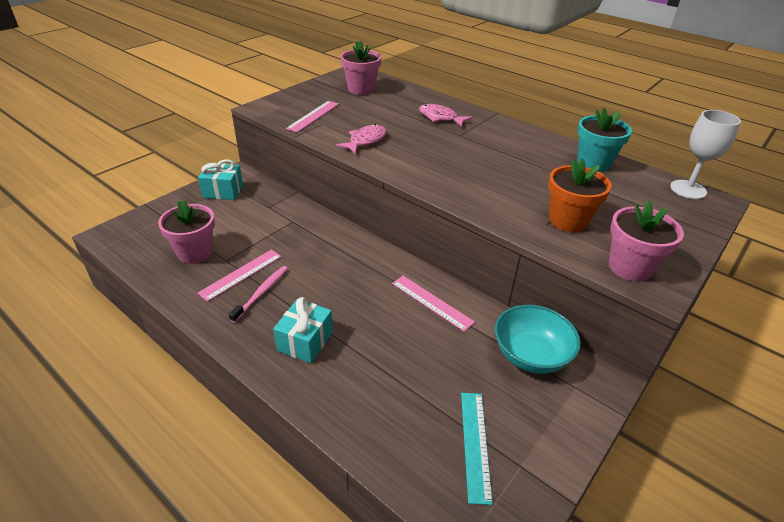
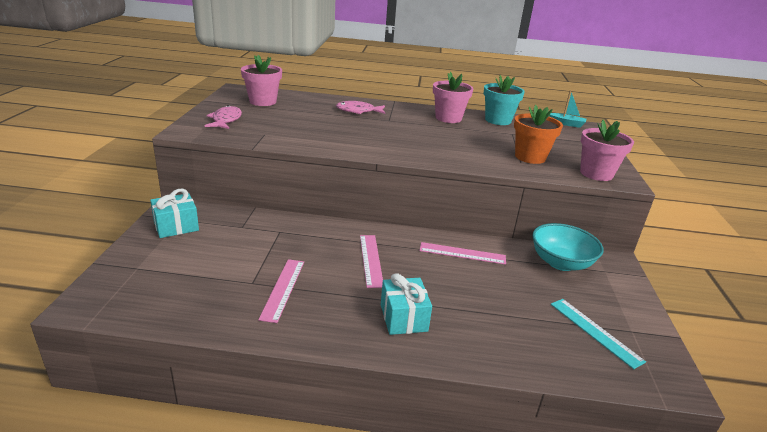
camera: 35 degrees left, 10 degrees down
pink flower pot [158,200,215,264] -> pink flower pot moved to [433,72,474,123]
pink toothbrush [228,266,288,322] -> none
pink ruler [286,101,339,132] -> pink ruler moved to [360,235,383,288]
pink fish [336,124,386,154] -> pink fish moved to [205,105,242,129]
white goblet [670,110,741,199] -> turquoise boat [549,90,586,128]

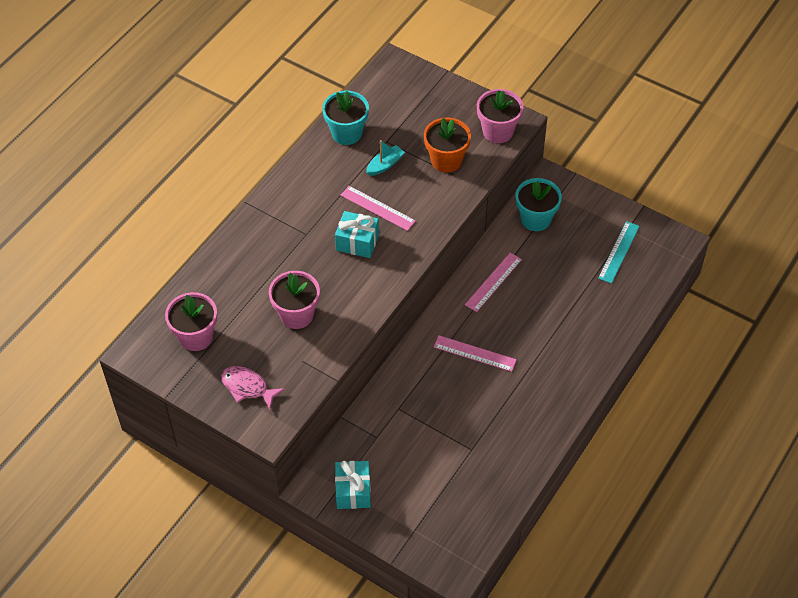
camera: 60 degrees left, 25 degrees up
pink ruler [258,259,304,323] -> pink ruler moved to [340,186,416,231]
pink fish [336,101,385,114] -> none
turquoise gift [381,273,432,335] -> turquoise gift moved to [335,211,379,258]
pink flower pot [433,72,474,123] -> pink flower pot moved to [269,271,320,329]
turquoise bowl [532,223,603,271] -> turquoise flower pot [516,178,562,231]
turquoise boat [549,90,586,128] -> turquoise boat moved to [366,140,405,176]
turquoise ruler [551,299,646,369] -> turquoise ruler turned 60 degrees counterclockwise [598,221,640,284]

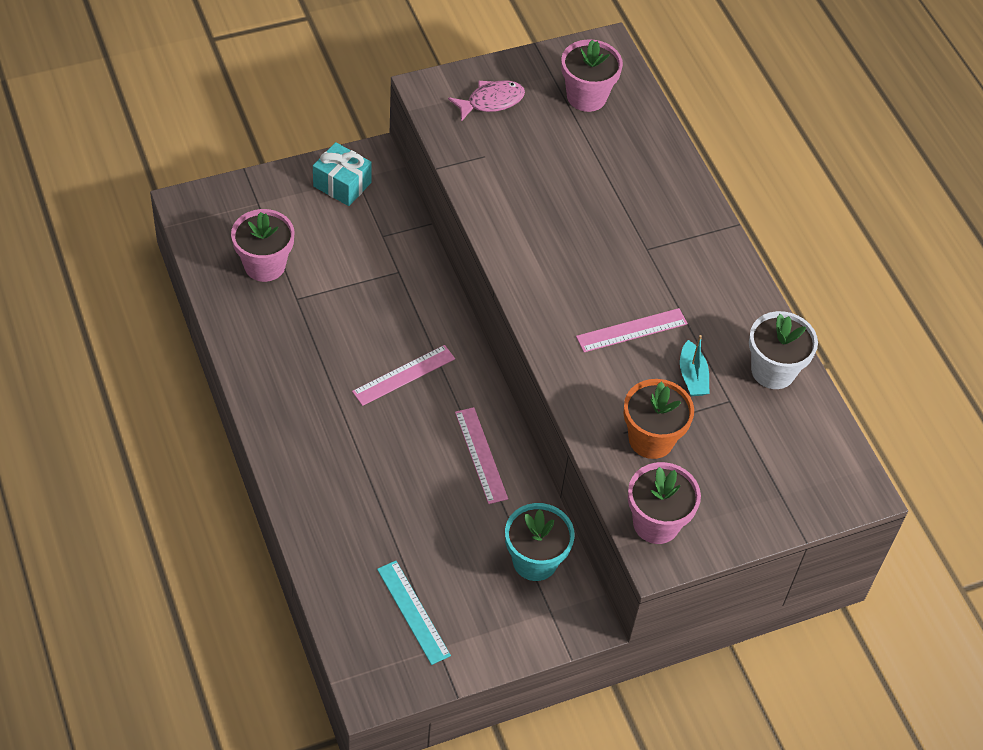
camera: 120 degrees right, 0 degrees up
pink flower pot [269,271,320,329] -> pink flower pot moved to [231,209,295,282]
turquoise flower pot [322,91,369,145] -> white flower pot [749,311,818,389]
turquoise gift [335,211,379,258] -> none

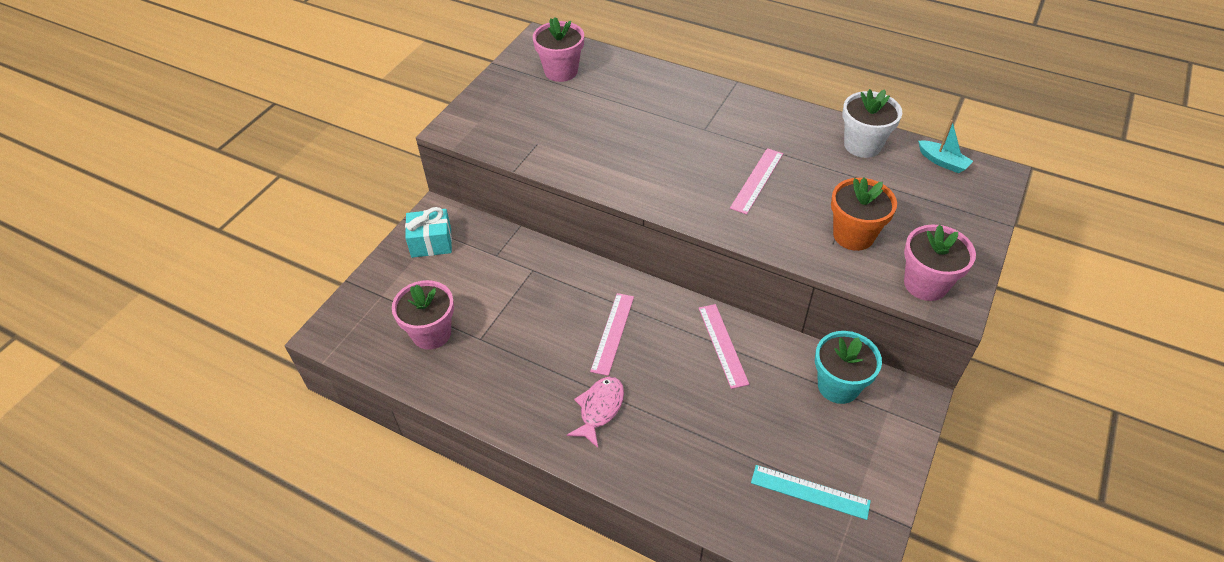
camera: 35 degrees left, 5 degrees down
pink fish [448,80,525,122] -> pink fish moved to [567,377,624,448]
pink ruler [455,407,508,504] -> pink ruler turned 45 degrees clockwise [699,304,749,389]
turquoise boat [680,335,709,396] -> turquoise boat moved to [918,120,973,173]

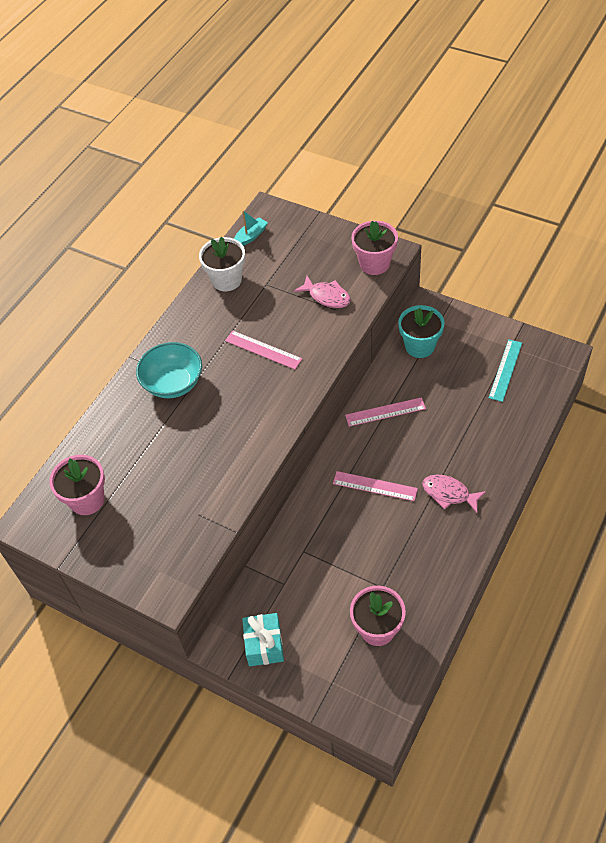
camera: 85 degrees left, 5 degrees up
orange flower pot [831,178,897,251] -> pink fish [294,276,351,308]
none -> turquoise bowl [136,342,202,398]

